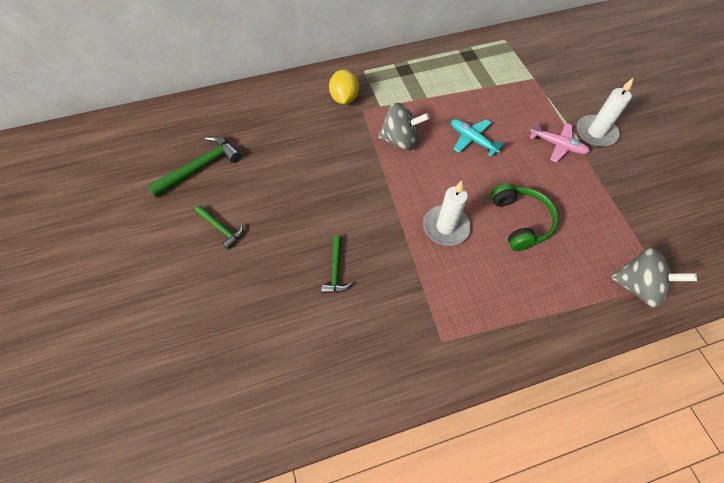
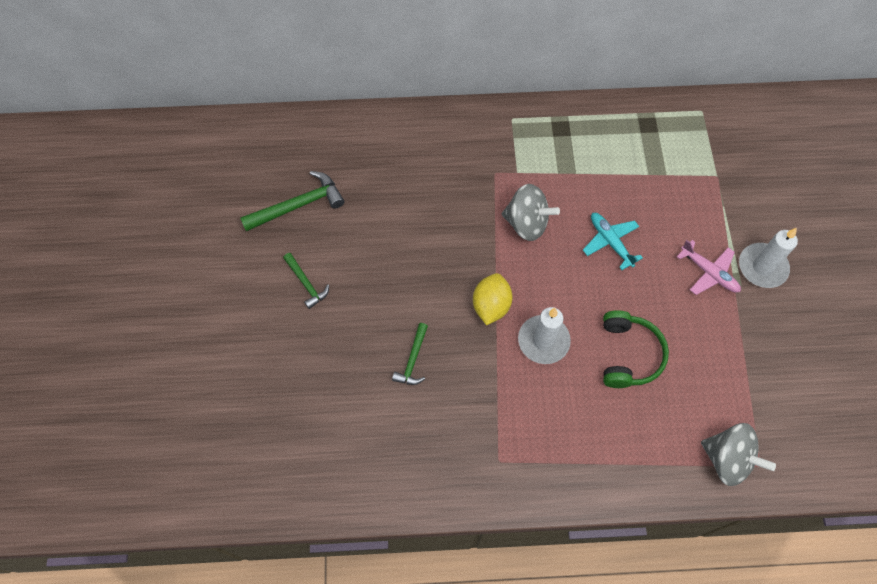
camera: 15 degrees right, 5 degrees up
yellow lemon [329,69,359,104] -> yellow lemon moved to [473,273,513,325]

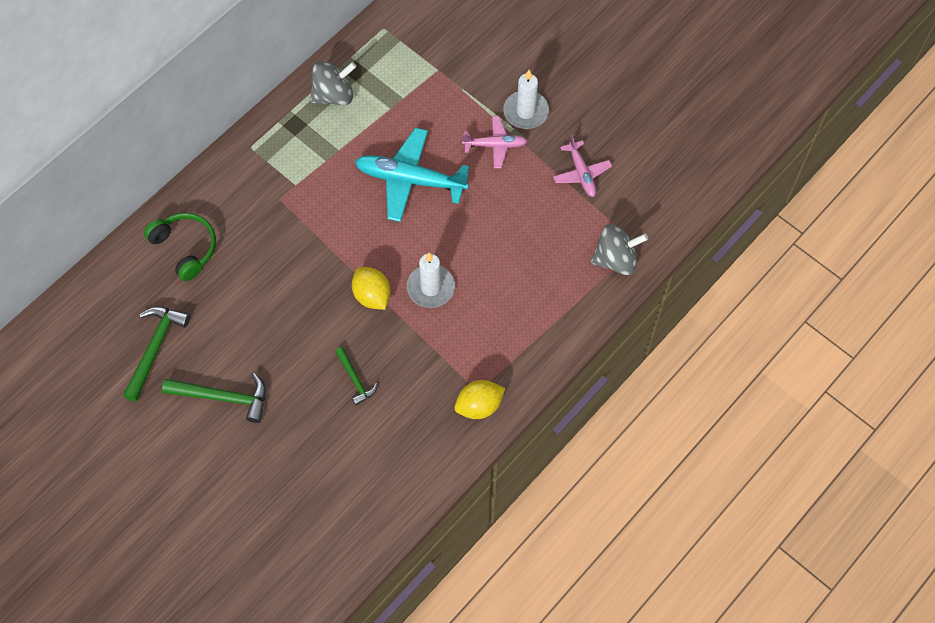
camera: 45 degrees left, 0 degrees up
green hammer [283,253,329,309] -> green hammer [162,373,266,423], size x1.67
grey spinning top [502,184,560,241] -> grey spinning top moved to [310,61,356,105]
turquoise plane [583,213,643,270] -> turquoise plane [355,128,469,222], size x1.77
green headphones [603,310,669,388] -> green headphones moved to [144,213,216,281]
none -> yellow lemon [454,380,505,419]
none -> pink plane [553,135,612,197]

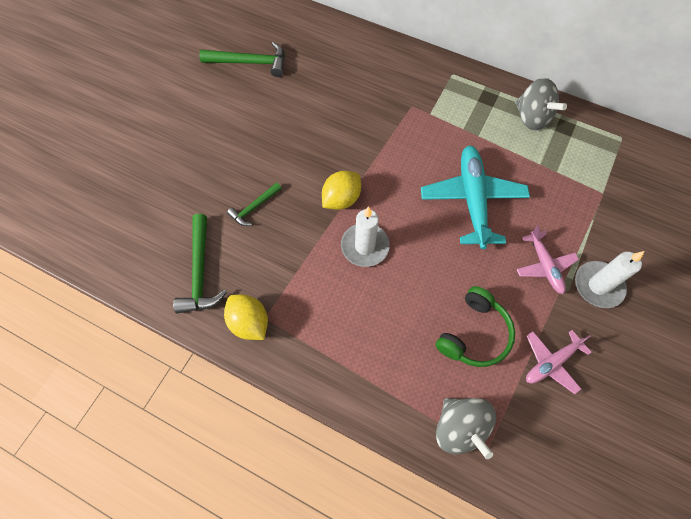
camera: 75 degrees right, 0 degrees up
green headphones [144,213,216,281] -> green headphones moved to [436,286,515,367]
green hammer [162,373,266,423] -> green hammer moved to [173,214,227,313]

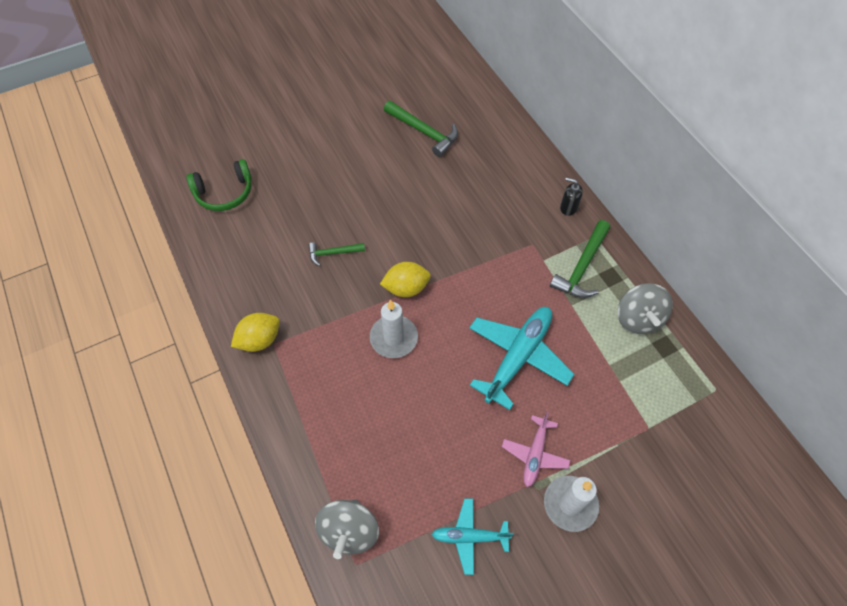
camera: 35 degrees right, 5 degrees down
green hammer [173,214,227,313] -> green hammer moved to [550,220,610,298]
yellow lemon [224,294,268,340] -> yellow lemon turned 60 degrees clockwise [231,313,280,352]
green headphones [436,286,515,367] -> green headphones moved to [186,159,252,211]
pink plane [526,330,592,394] -> turquoise plane [432,498,513,575]
none -> black soap dispenser [560,177,583,216]

